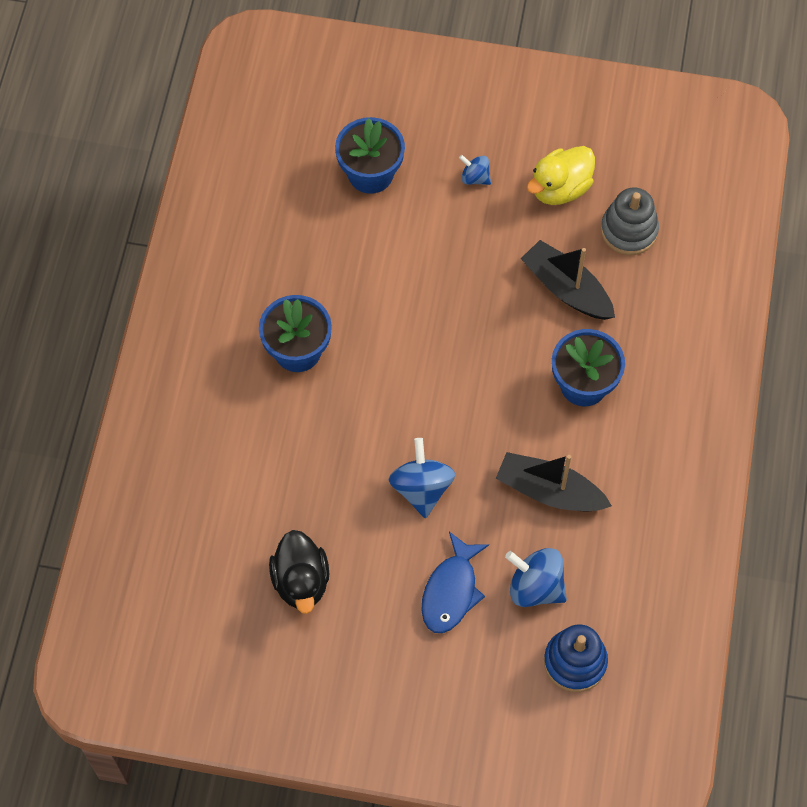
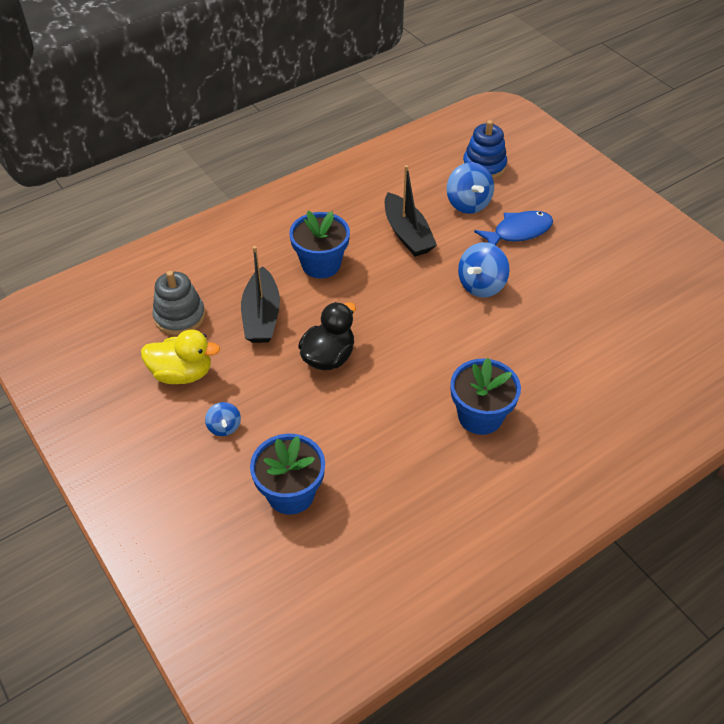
camera: 135 degrees left, 15 degrees down
black duck [269,530,329,614] -> black duck moved to [298,302,356,370]

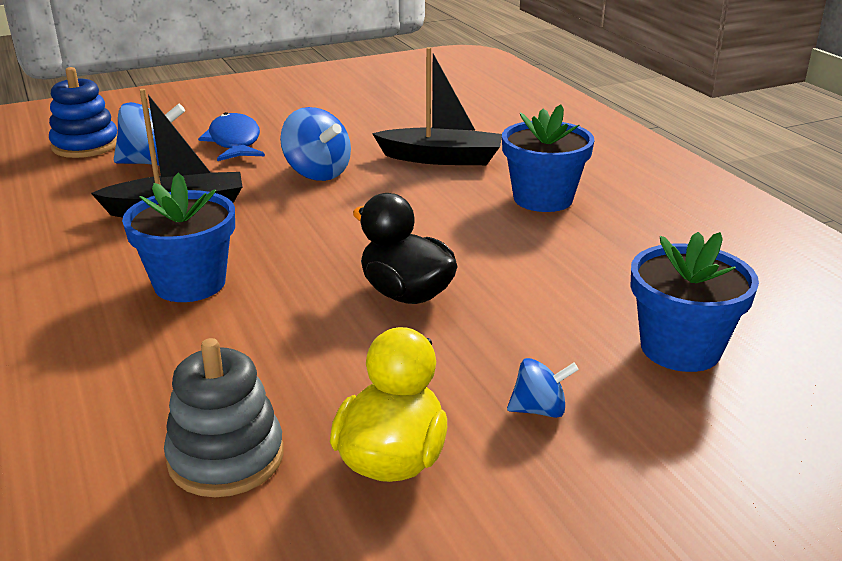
camera: 80 degrees left, 20 degrees down
black boat [241,246,280,343] -> black boat moved to [372,47,502,165]

